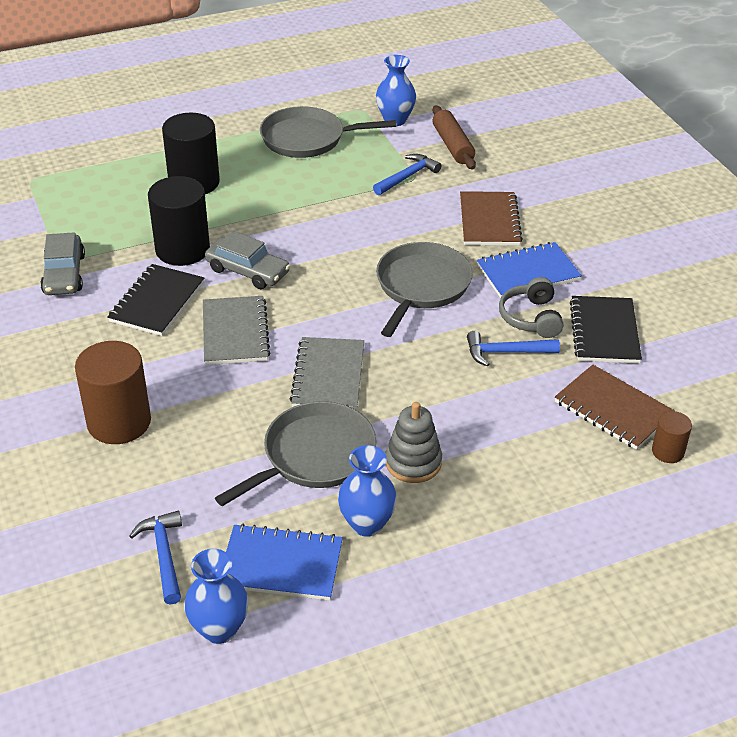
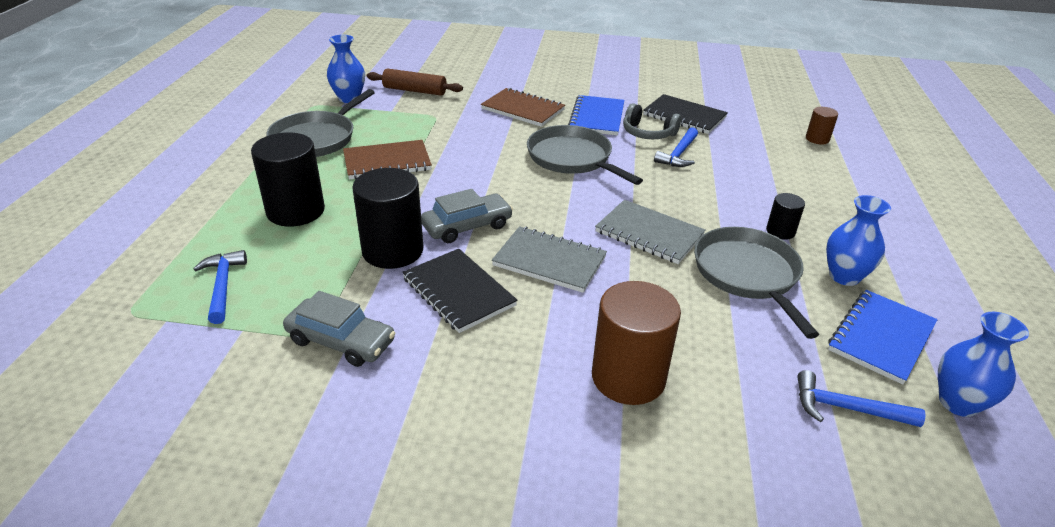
camera: 60 degrees left, 5 degrees down
blue hammer [373,154,441,195] -> blue hammer moved to [193,250,247,324]
grey stacking toy [386,402,442,483] -> black cylinder [766,193,805,240]
brown notebook [555,365,675,450] -> brown notebook moved to [343,140,432,180]

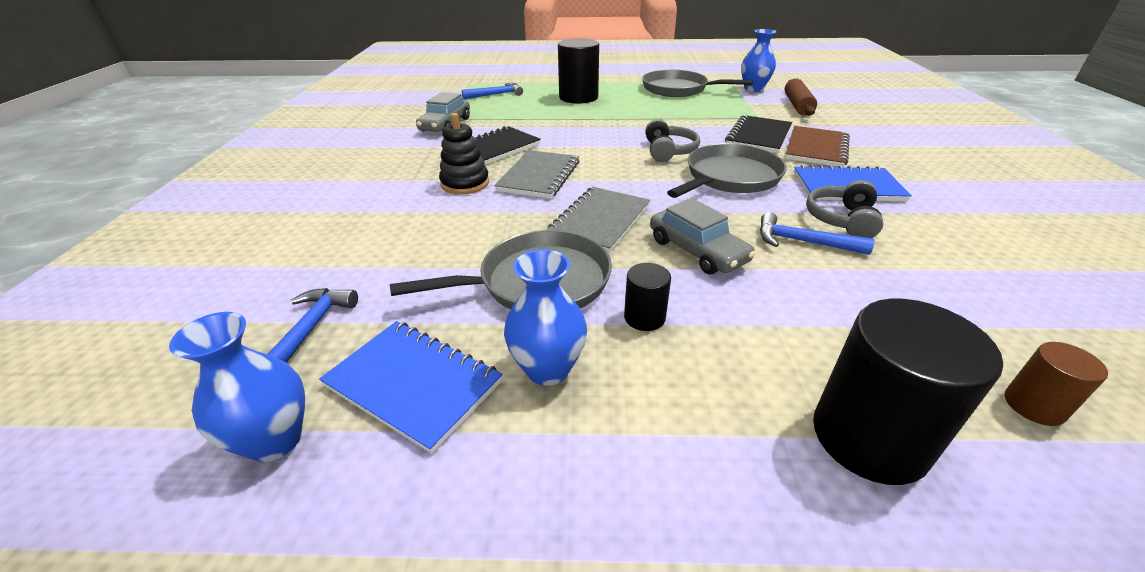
camera: 85 degrees right, 0 degrees up
brown notebook [343,140,432,180] -> none
black cylinder [352,168,423,269] -> black cylinder moved to [813,299,1003,485]
grey car [421,189,513,243] -> grey car moved to [650,198,756,274]
brown cylinder [592,281,681,405] -> none
black notebook [643,94,728,134] -> black notebook moved to [725,115,792,153]
none -> black stacking toy [439,113,489,194]
none -> grey headphones [645,119,700,162]

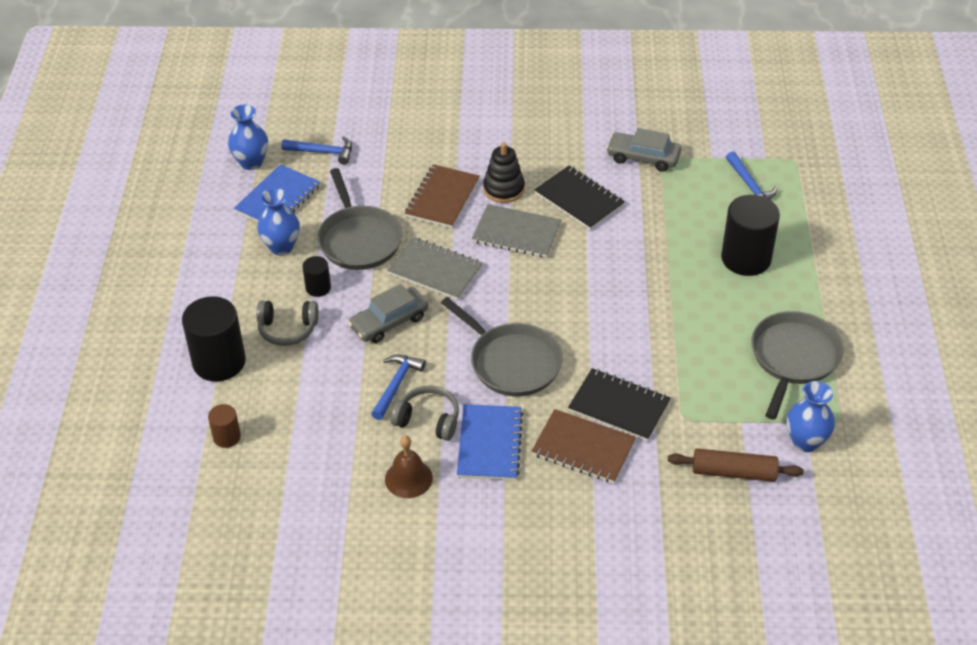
camera: 90 degrees right, 10 degrees up
grey headphones [645,119,700,162] -> grey headphones moved to [257,301,319,346]
none -> brown bell [385,436,433,498]
none -> brown notebook [405,164,480,228]

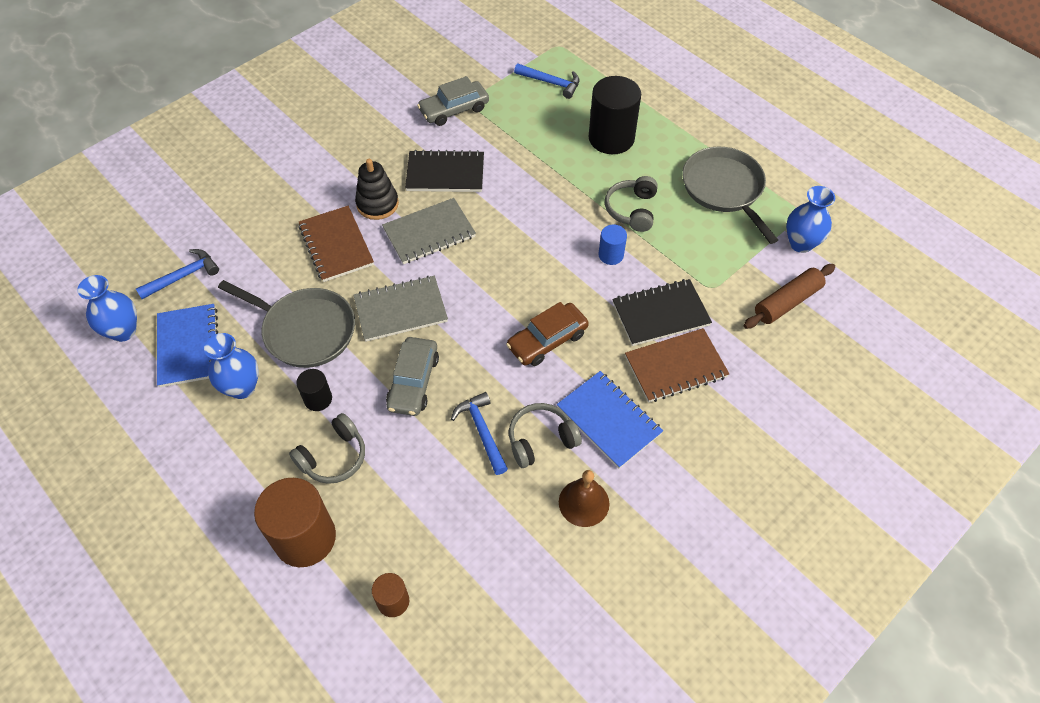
camera: 45 degrees left, 10 degrees up
black cylinder [182,296,246,381] -> brown cylinder [254,478,336,567]
grey pan [441,297,563,396] -> brown car [506,302,589,366]
none -> blue cylinder [599,224,627,265]
none -> grey headphones [605,176,658,232]

